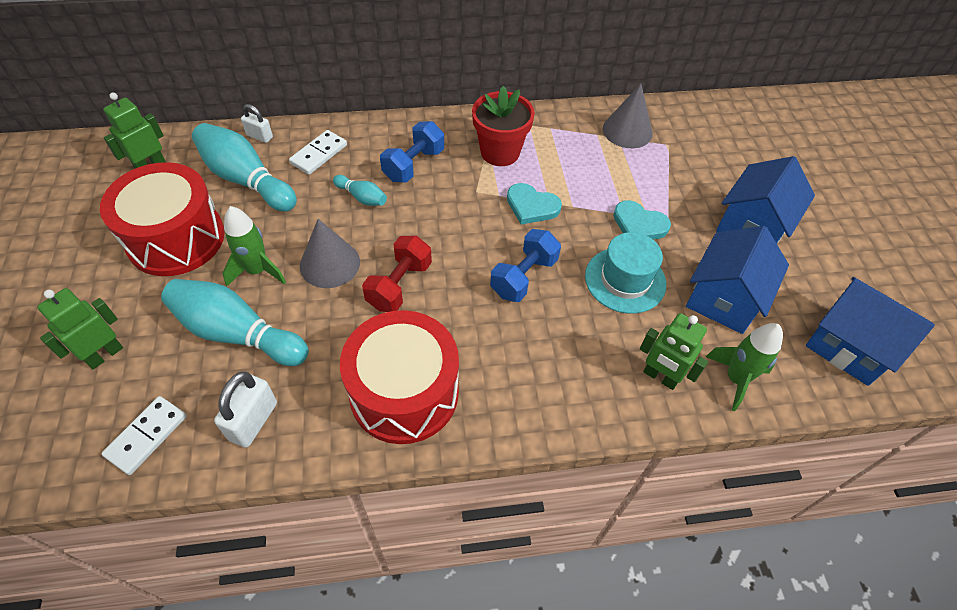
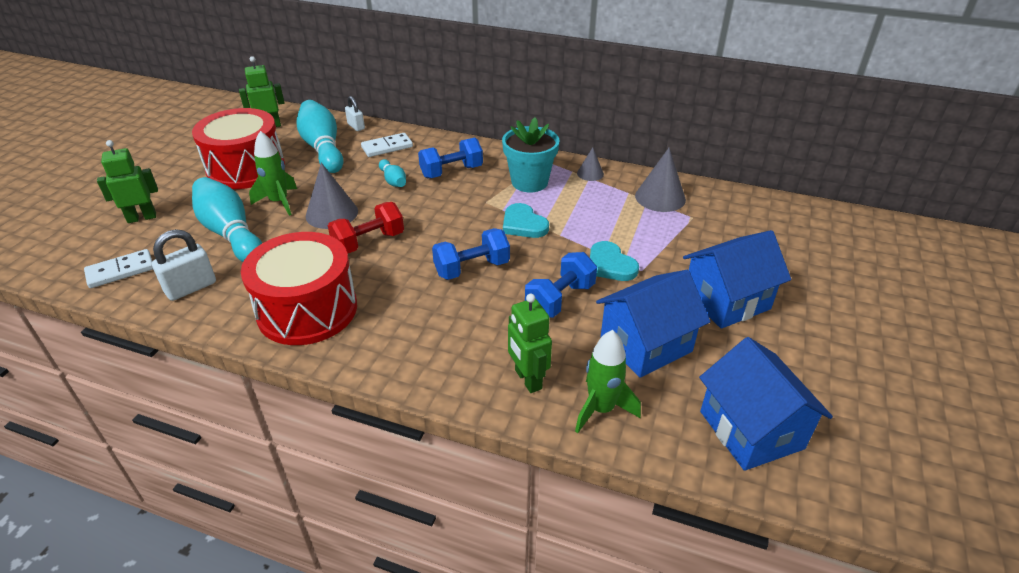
camera: 30 degrees right, 15 degrees down
red flower pot [472,86,535,166] -> turquoise flower pot [502,117,560,192]
turquoise hat [585,232,666,314] -> blue dumbbell [525,252,597,318]
none -> grey cone [577,147,604,181]

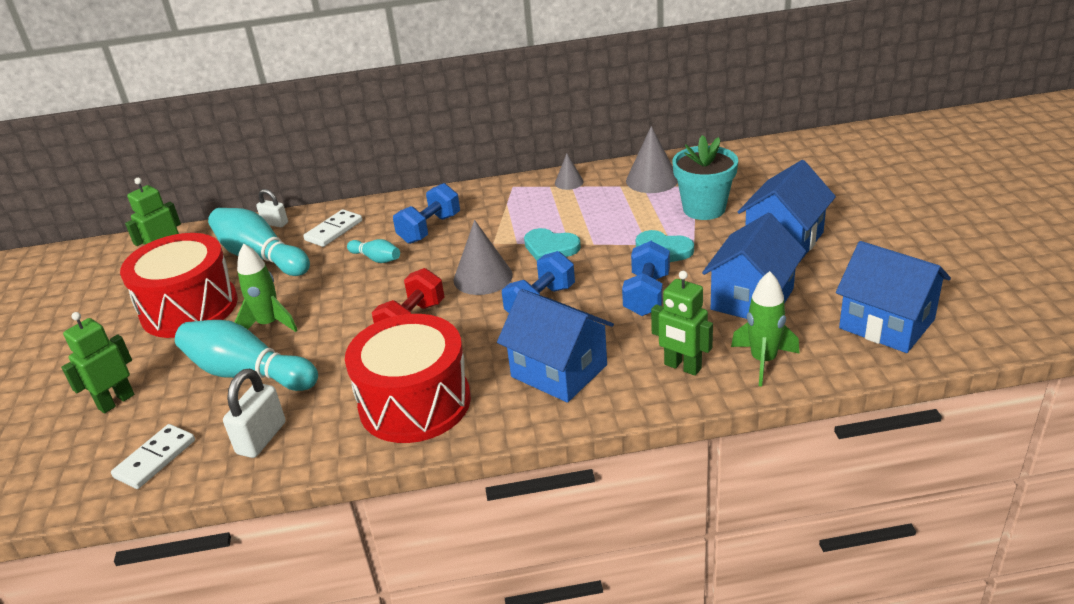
camera: 25 degrees left, 5 degrees down
grey cone [306,163,358,229] -> grey cone moved to [454,220,513,295]
turquoise flower pot [502,117,560,192] -> turquoise flower pot moved to [672,135,738,220]
none -> blue house [497,289,614,403]

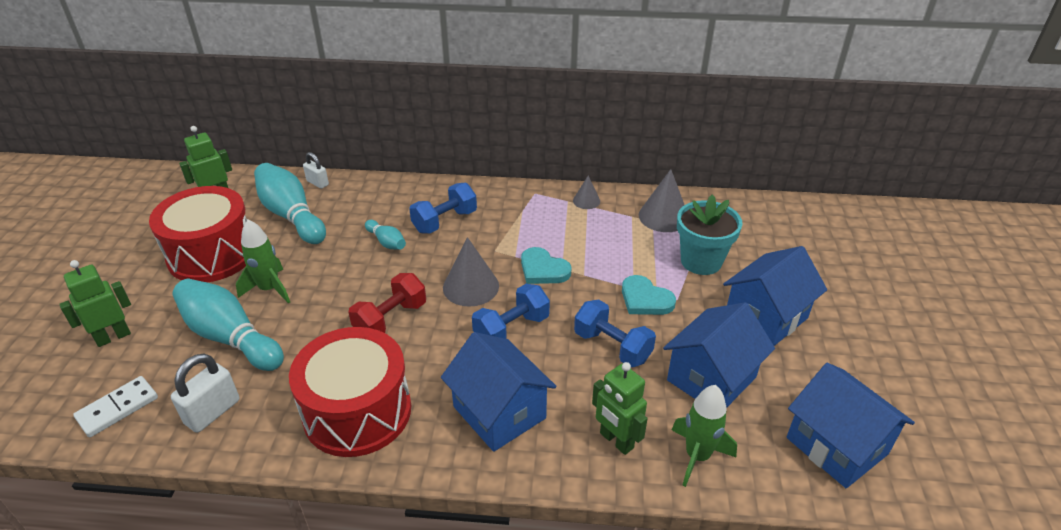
camera: 10 degrees right, 5 degrees up
white domino [303,209,362,247] -> none
blue dumbbell [622,241,670,316] -> blue dumbbell turned 75 degrees counterclockwise [574,299,656,367]

